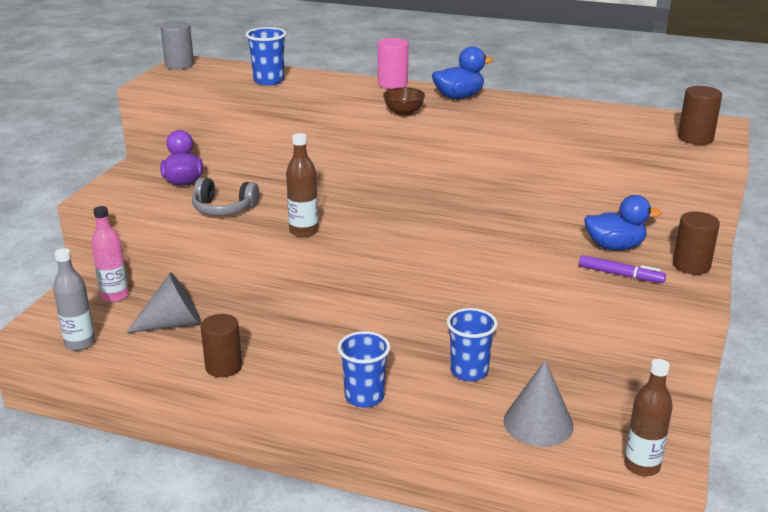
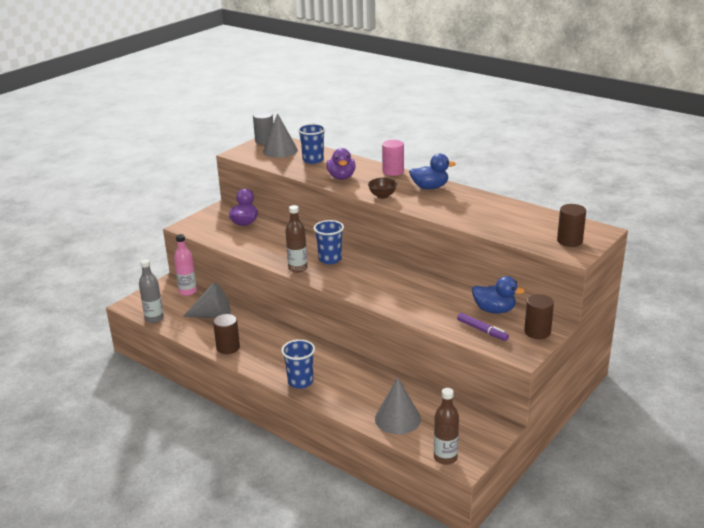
camera: 20 degrees right, 0 degrees up
grey headphones [192,178,259,216] -> none
blue cup [447,308,498,381] -> blue cup moved to [313,220,344,264]
none -> grey cone [263,113,298,158]
none -> purple duck [326,148,356,180]

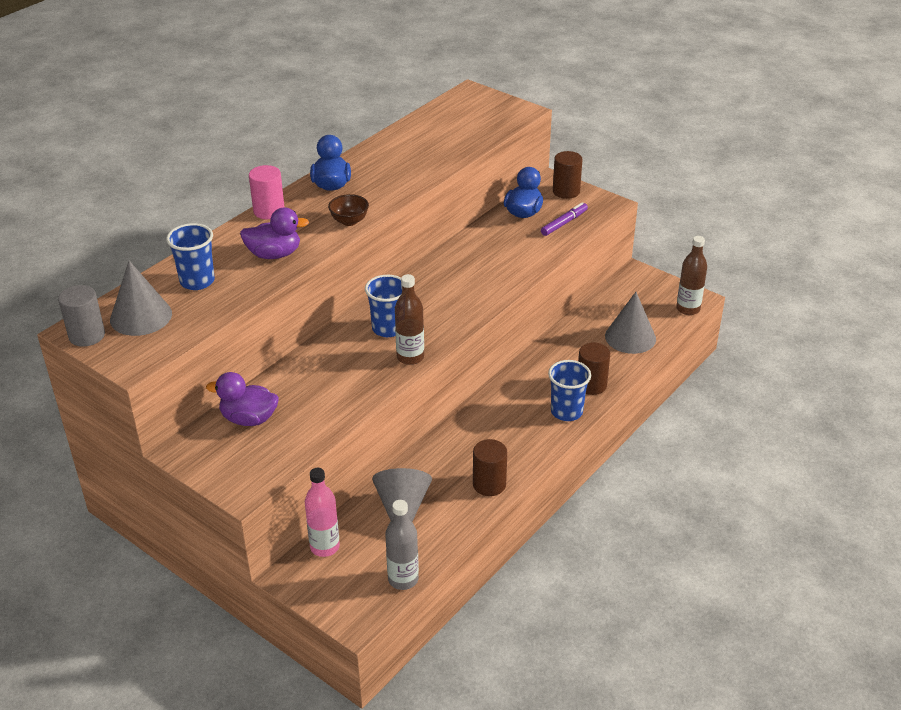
camera: 90 degrees left, 10 degrees up
brown cylinder [557,204,586,247] -> brown cylinder moved to [578,343,610,395]

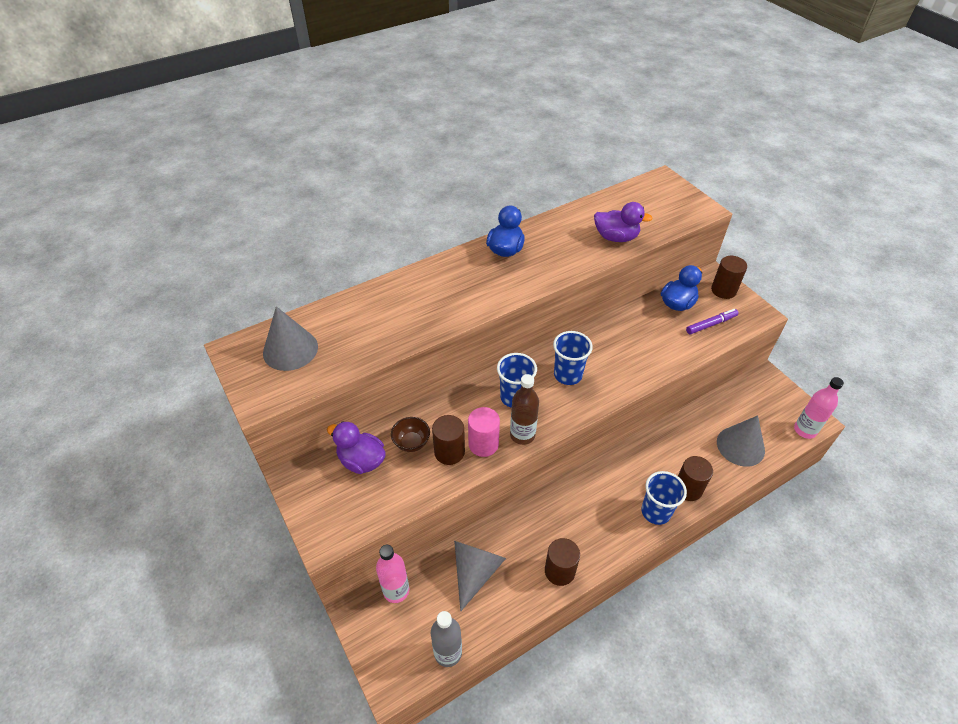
camera: 20 degrees right, 10 degrees up
grey cylinder [58,285,105,347] -> none
blue cup [166,223,215,290] -> blue cup moved to [553,331,593,385]
purple duck [240,207,309,259] -> purple duck moved to [594,202,653,242]
pink cylinder [249,165,284,219] -> pink cylinder moved to [468,407,500,457]
brown bowl [328,194,369,226] -> brown bowl moved to [391,417,430,452]
brown bottle [676,236,707,315] -> pink bottle [794,377,844,439]
none -> brown cylinder [432,415,465,465]

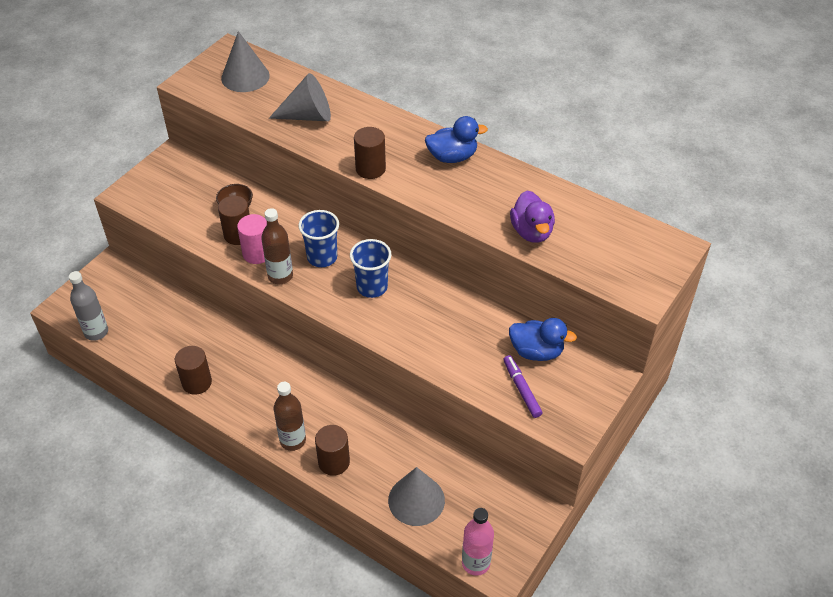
camera: 65 degrees right, 0 degrees up
purple duck [327,421,386,474] -> none
pink bottle [376,545,409,603] -> none
grey cone [454,541,506,612] -> grey cone moved to [269,73,331,121]
blue cup [641,471,687,525] -> brown bottle [274,382,306,451]
purple marker [686,309,738,334] -> purple marker turned 150 degrees counterclockwise [504,355,542,418]
brown cylinder [711,256,747,299] -> brown cylinder moved to [354,127,386,179]

